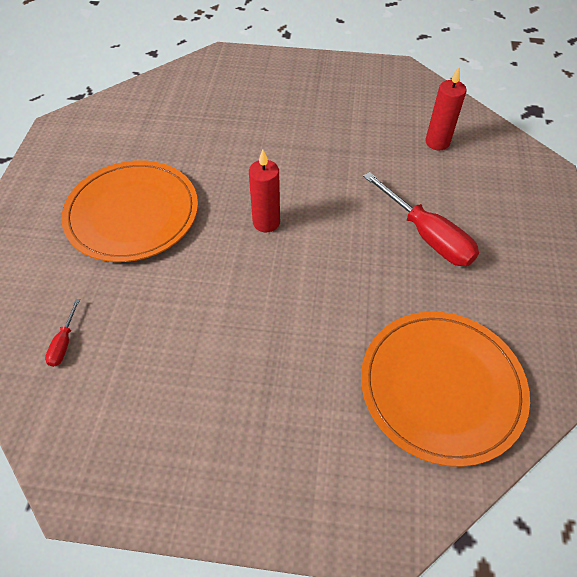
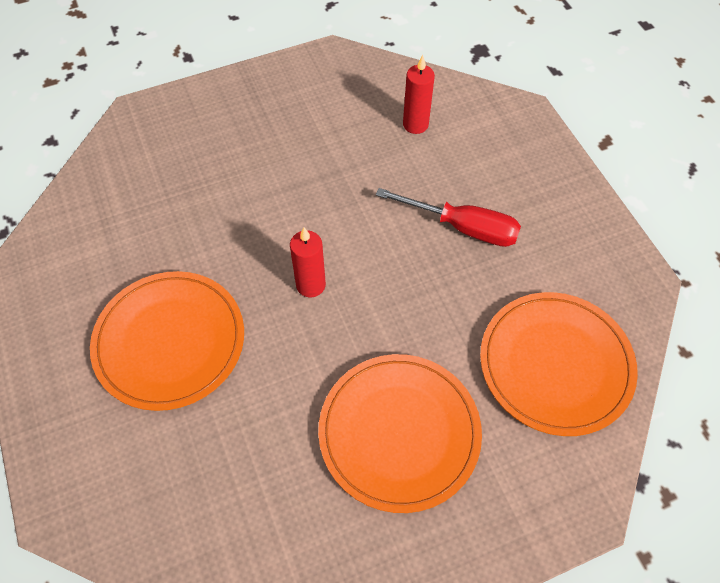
camera: 30 degrees left, 5 degrees up
red screwdriver [45,299,80,367] -> none
none -> orange plate [318,354,482,513]

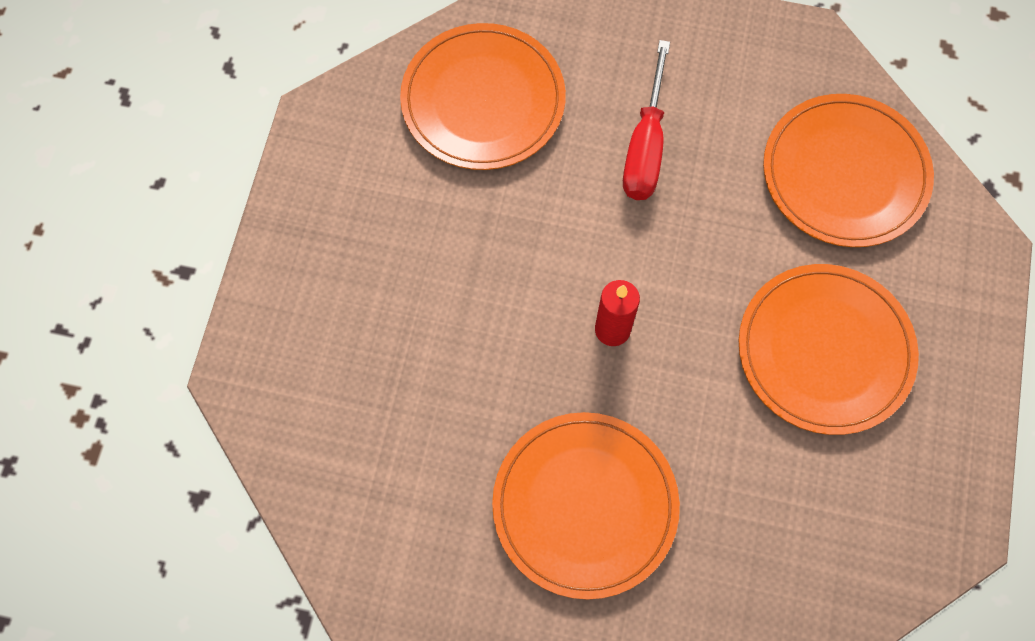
camera: 55 degrees left, 10 degrees up
red screwdriver [376,188,521,247] -> red screwdriver turned 135 degrees clockwise [623,40,670,200]
red candle [403,55,435,134] -> orange plate [400,23,566,170]

